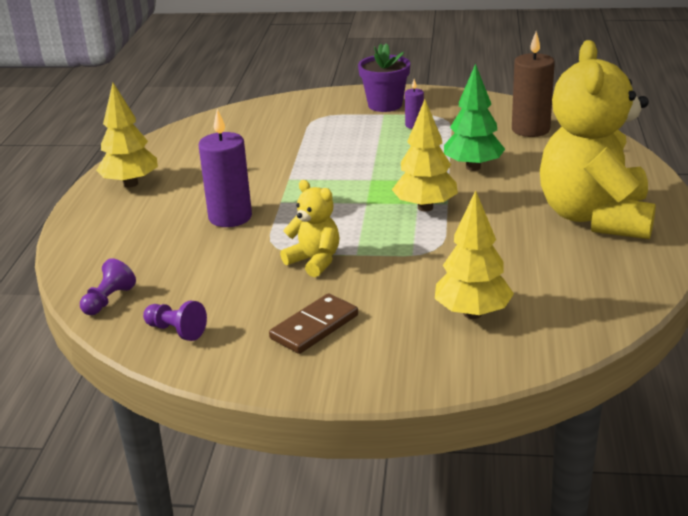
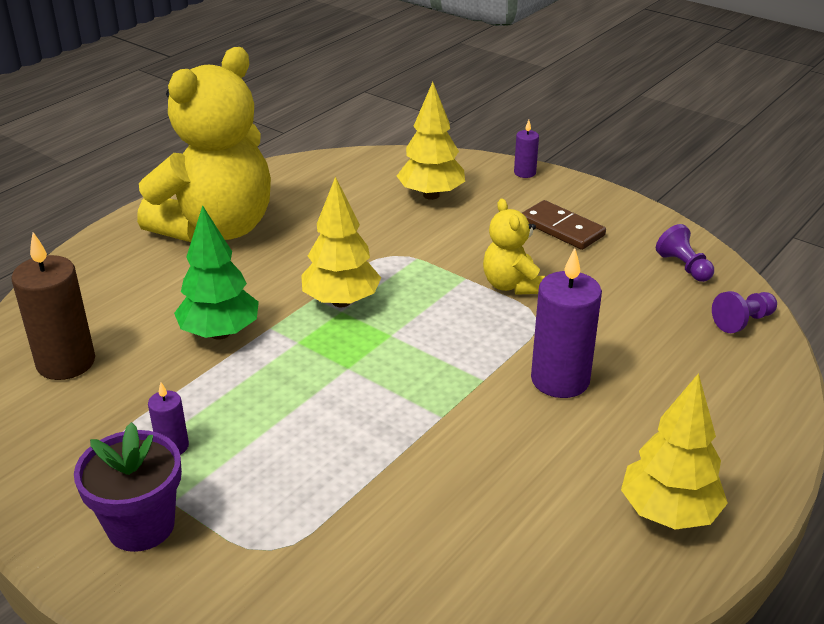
camera: 150 degrees left, 5 degrees up
brown domino [269,293,358,354] -> brown domino turned 60 degrees clockwise [522,200,606,250]
none -> purple candle [514,120,539,178]

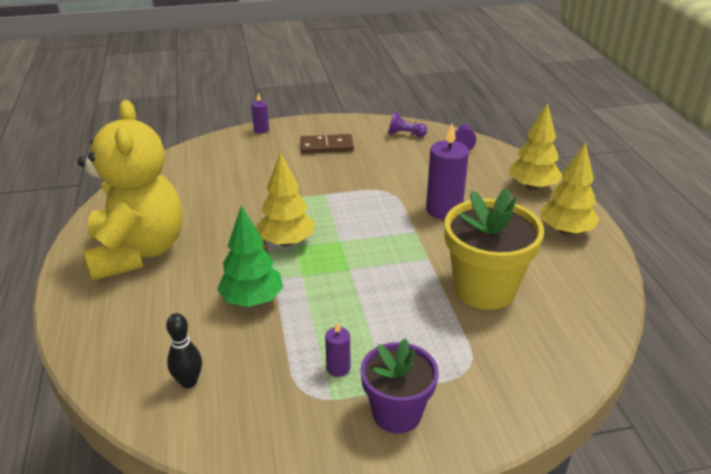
camera: 50 degrees left, 0 degrees up
brown candle [11,232,95,380] -> black bowling pin [166,313,202,388]
yellow tree [397,82,465,200] -> yellow tree moved to [509,103,562,191]
yellow teddy bear [483,198,545,295] -> none
none -> yellow flower pot [444,188,544,310]

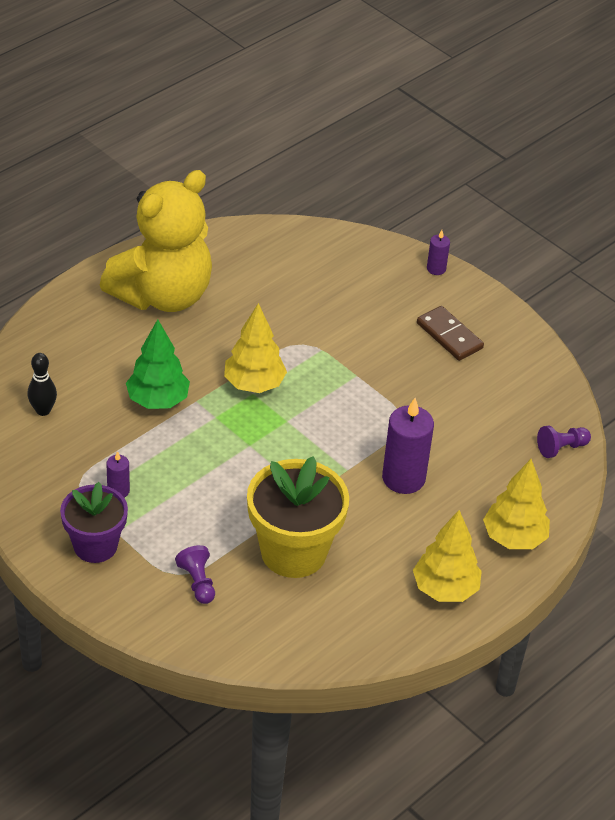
camera: 55 degrees right, 10 degrees up
purple pawn [388,112,427,137] -> purple pawn moved to [175,545,215,604]

